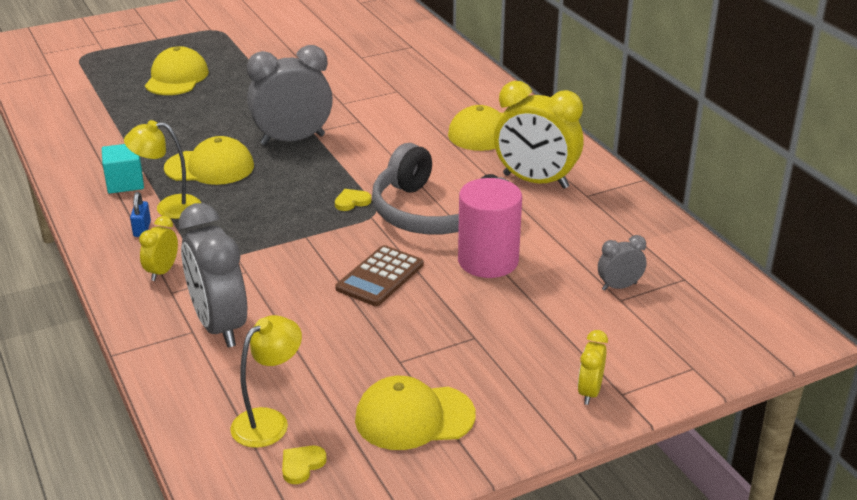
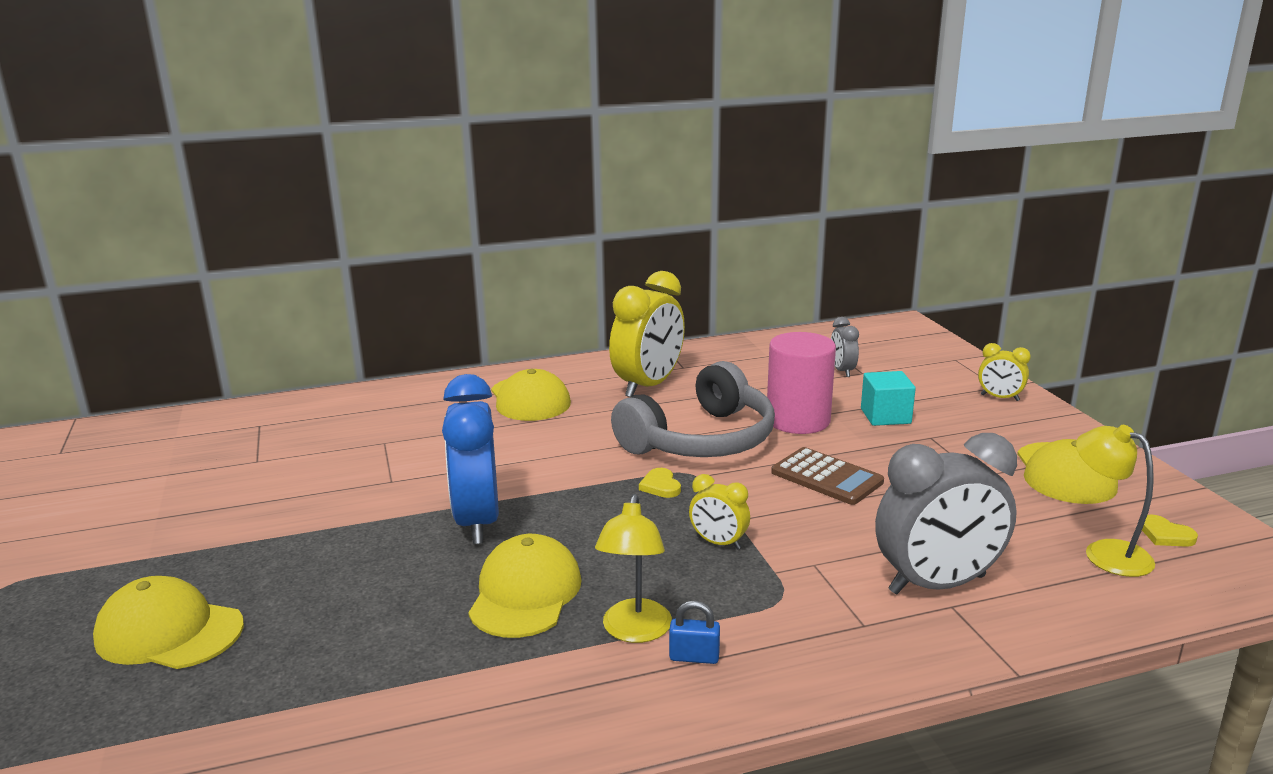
camera: 80 degrees left, 10 degrees down
turquoise cube [102,144,144,194] -> turquoise cube moved to [861,371,916,426]
yellow clock [139,216,178,281] -> yellow clock moved to [689,474,750,549]
grey clock [247,45,333,145] -> blue clock [442,374,499,544]

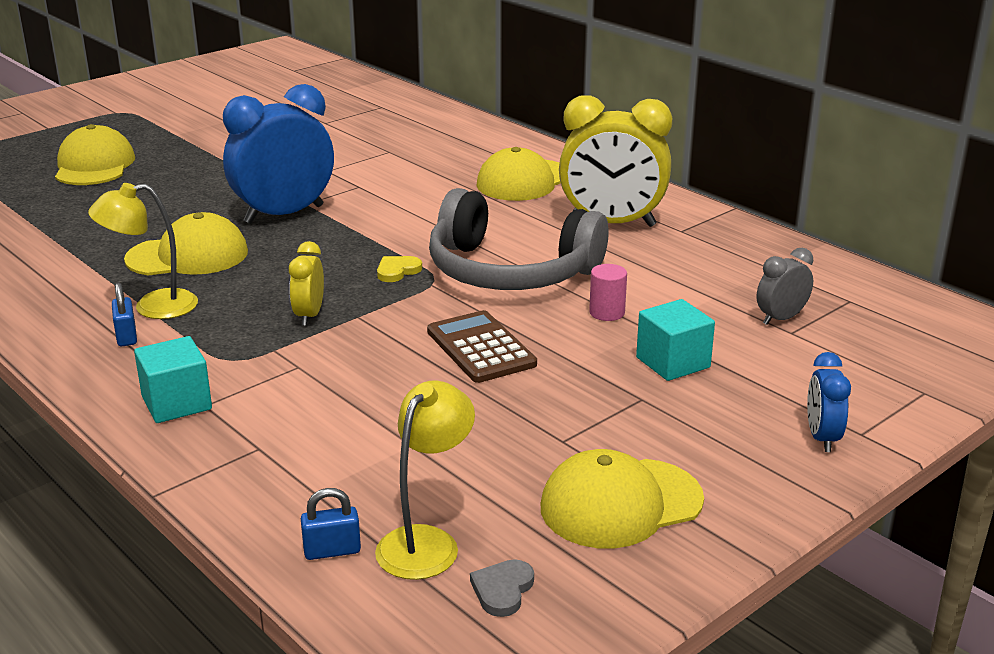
camera: 65 degrees right, 5 degrees up
pink cylinder [767,332,836,434] -> pink cylinder [589,264,627,321], size x0.45
brown calculator [771,447,884,505] -> brown calculator turned 135 degrees clockwise [427,310,537,383]
grey clock [875,433,1017,594] -> none
yellow clock [978,343,1031,401] -> blue clock [807,352,851,452]
yellow heart [1142,515,1198,547] -> grey heart [470,559,534,617]
none -> turquoise cube [134,336,212,423]
none -> blue padlock [301,488,361,560]

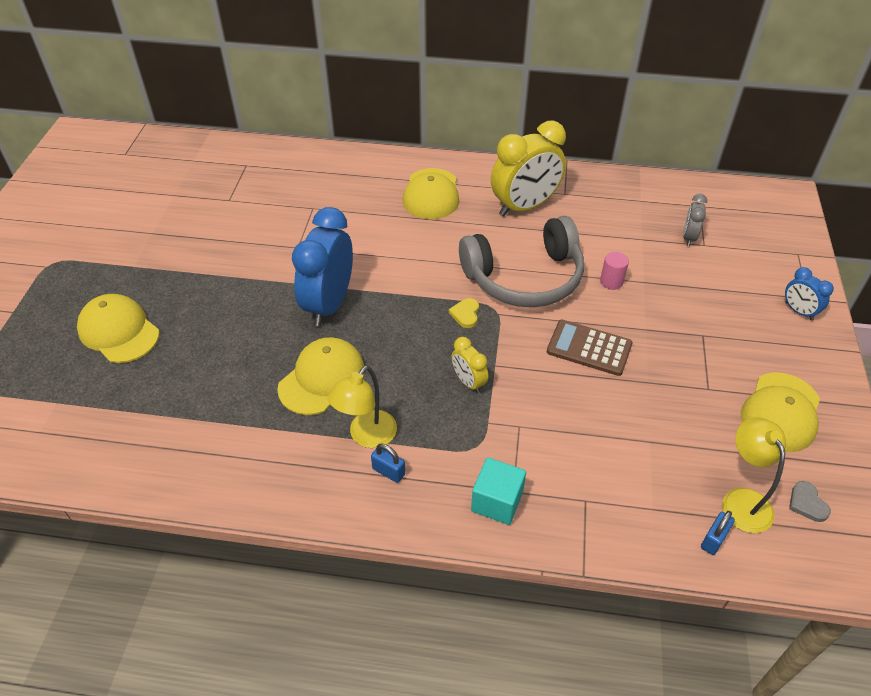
camera: 40 degrees left, 20 degrees up
turquoise cube [636,299,715,381] -> none

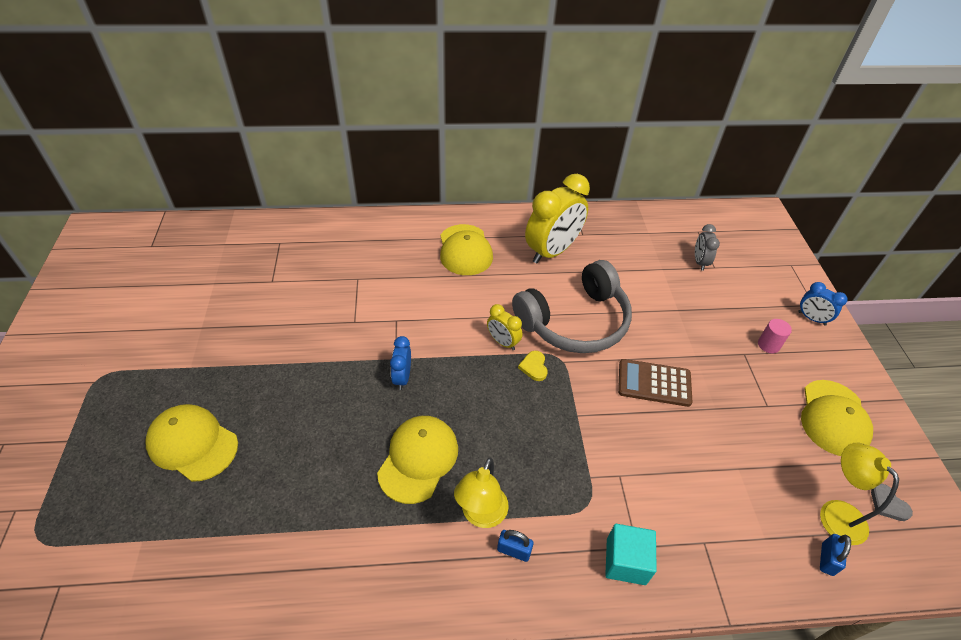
camera: 15 degrees left, 0 degrees up
blue clock [292,207,353,326] -> blue clock [390,336,411,390], size x0.48
yellow clock [452,337,488,393] -> yellow clock moved to [487,304,523,350]
pink cylinder [600,252,629,290] -> pink cylinder moved to [758,319,792,353]

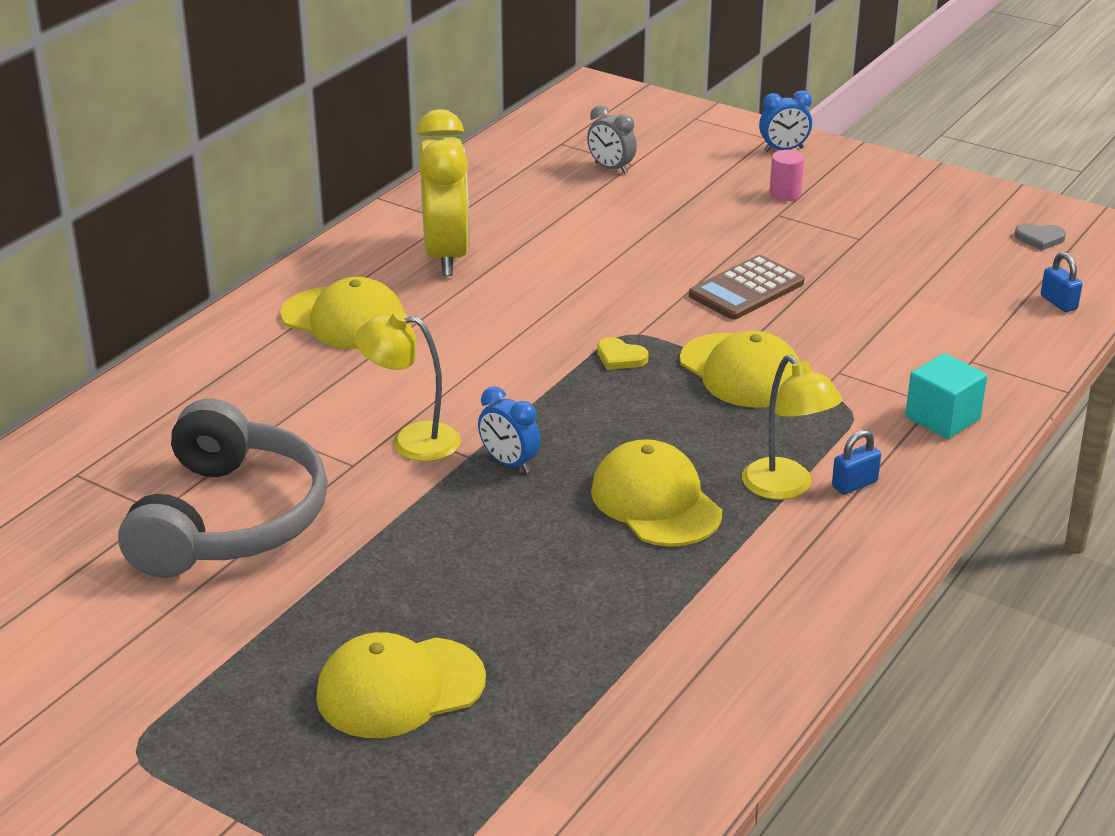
camera: 50 degrees left, 15 degrees down
yellow clock [487,304,523,350] -> none
grey headphones [512,260,632,353] -> grey headphones moved to [118,399,328,578]
yellow cap [801,380,873,456] -> yellow cap moved to [680,331,800,407]
yellow lamp [820,443,899,545] -> yellow lamp moved to [355,311,461,462]

